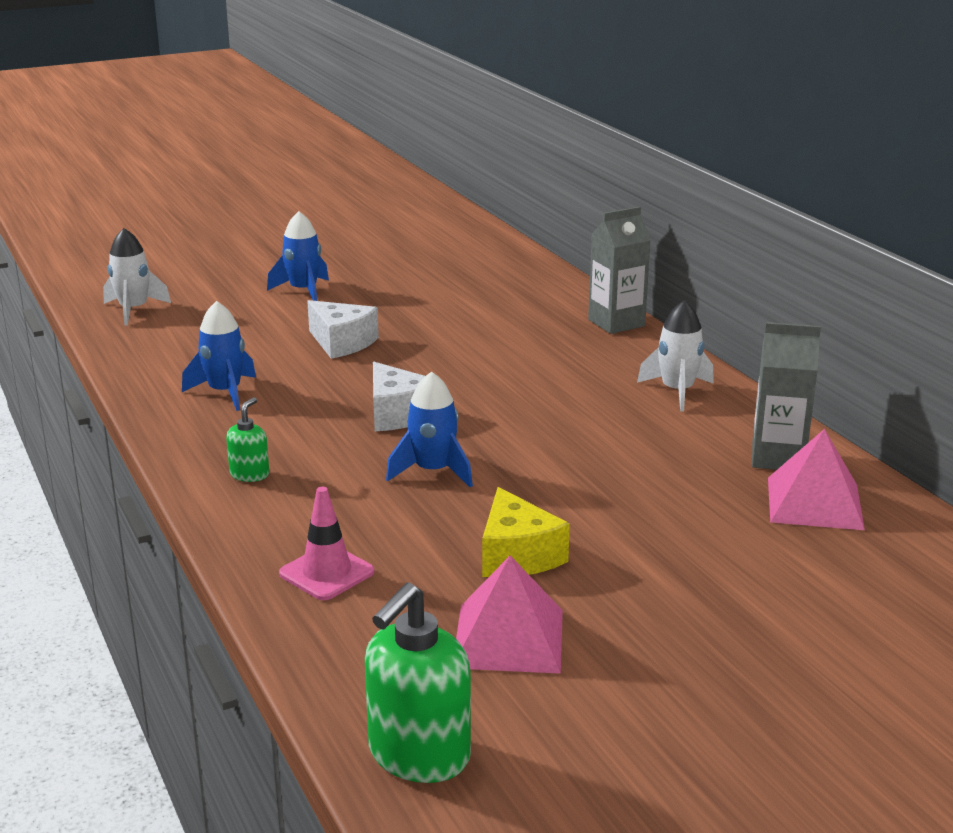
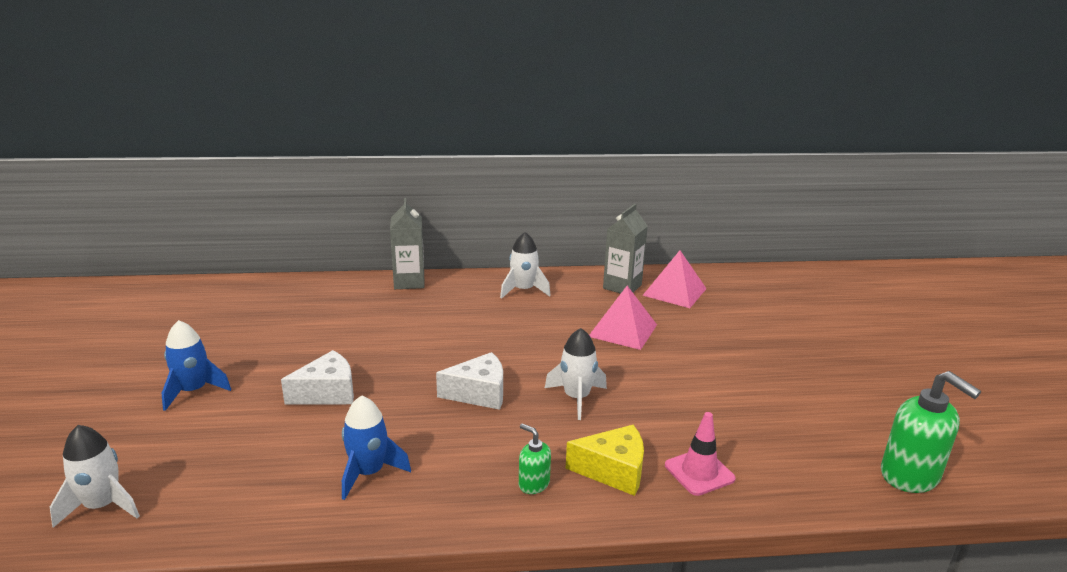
camera: 70 degrees left, 0 degrees up
blue rocket [386,371,473,487] -> white rocket [545,328,607,420]
pink pyramid [456,556,563,674] -> pink pyramid moved to [589,286,657,350]
yellow cheese [482,487,570,577] -> yellow cheese moved to [565,425,644,496]

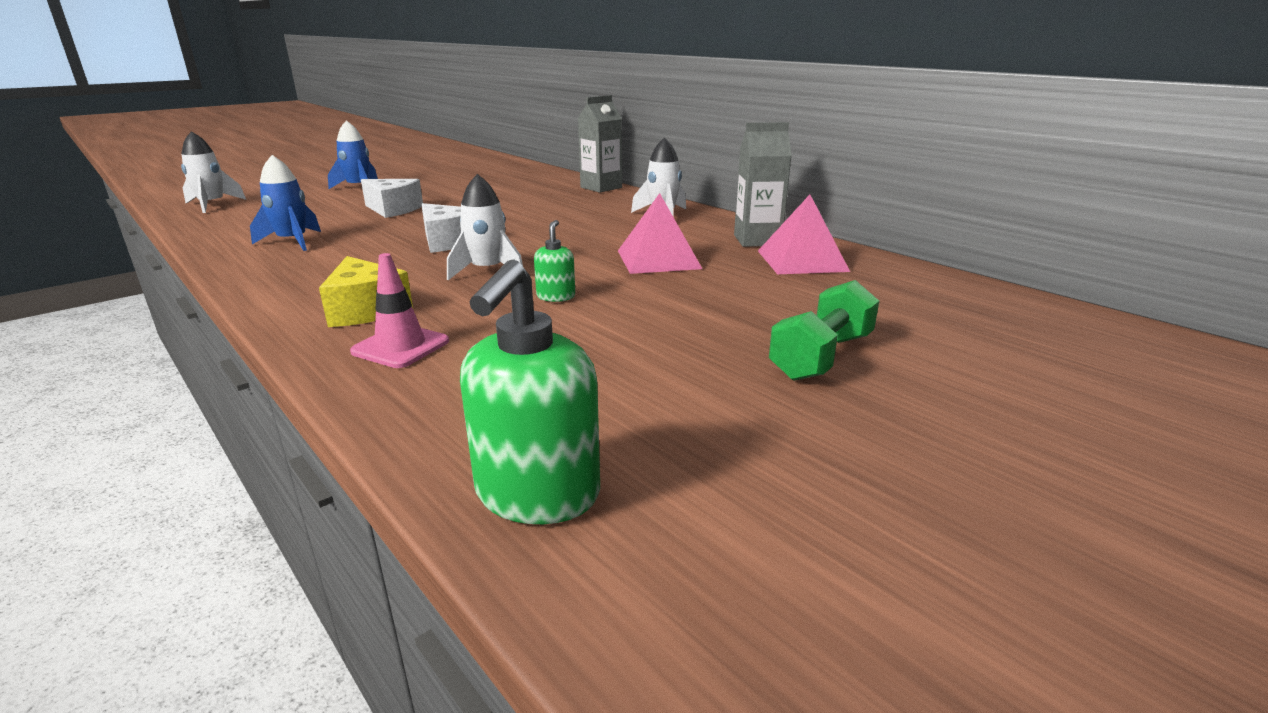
camera: 55 degrees right, 0 degrees up
green soap dispenser [519,423,551,494] -> green soap dispenser moved to [534,220,575,302]
none -> green dumbbell [769,280,879,381]

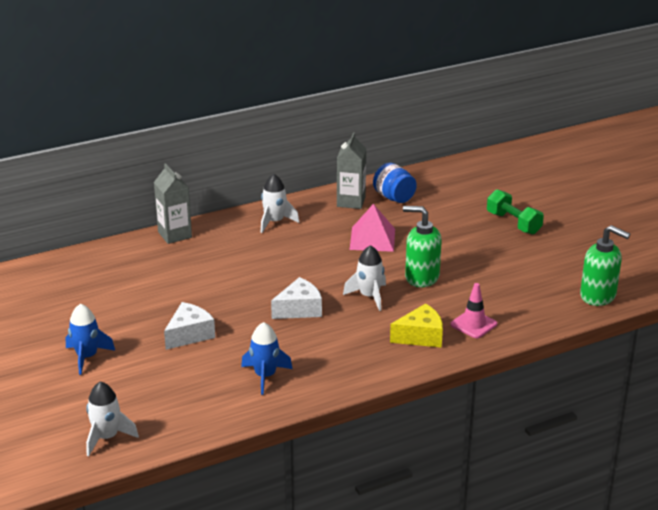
camera: 75 degrees left, 5 degrees up
green soap dispenser [534,220,575,302] -> green soap dispenser [403,206,442,287], size x1.92
pink pyramid [758,195,850,274] -> blue jar [373,163,417,203]

